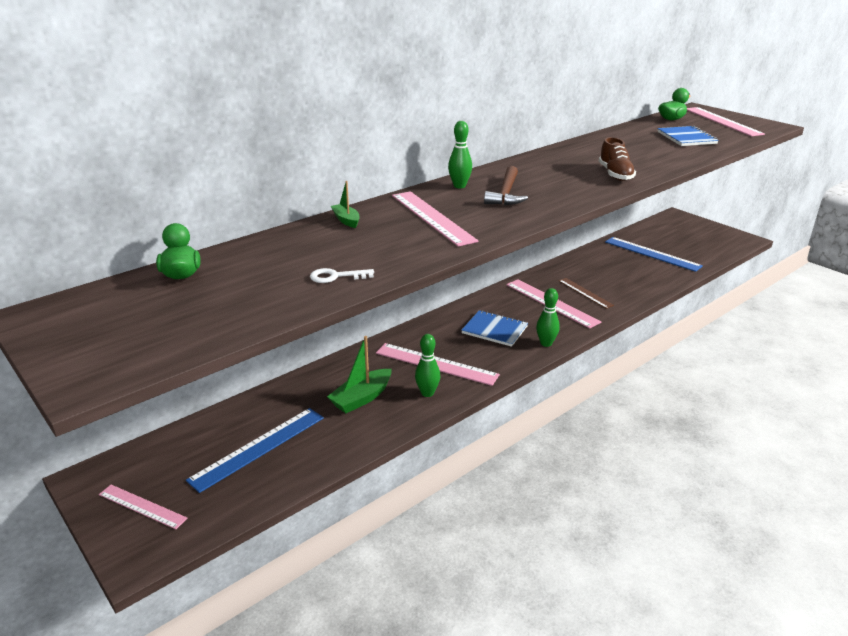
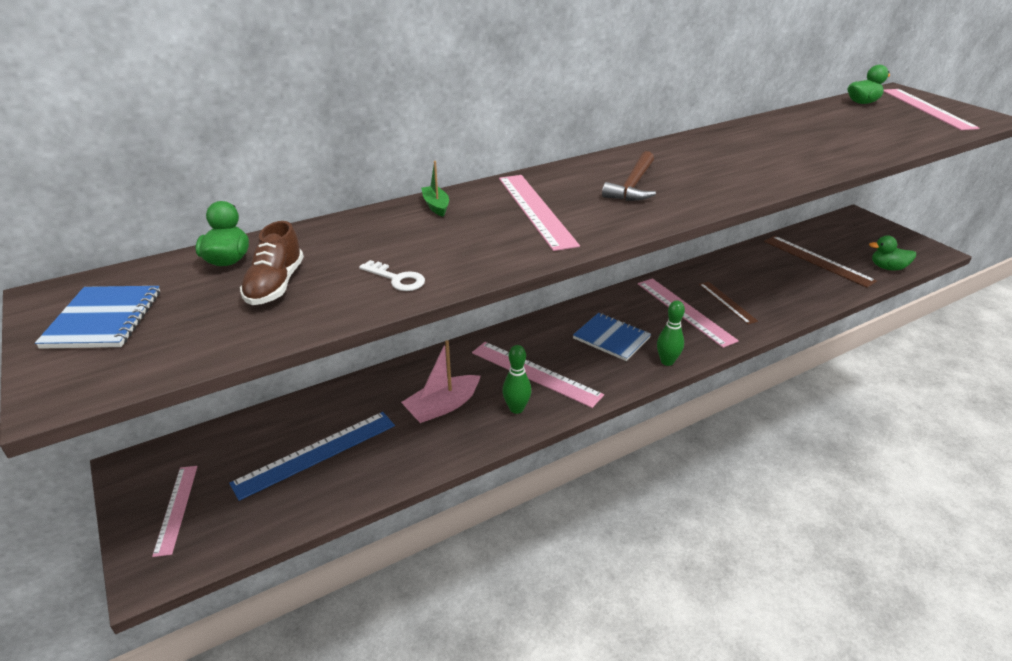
camera: 10 degrees right, 5 degrees up
pink ruler [99,485,187,529] -> pink ruler turned 45 degrees clockwise [152,466,197,557]
white key [310,268,374,283] -> white key turned 150 degrees counterclockwise [359,260,425,291]
green boat [327,336,392,413] -> pink boat [401,340,481,423]
green bowling pin [448,121,472,188] -> none
brown shoe [599,137,636,181] -> brown shoe moved to [240,221,304,305]
blue ruler [605,237,703,272] -> brown ruler [764,236,877,288]
blue notebook [657,126,719,146] -> blue notebook moved to [35,286,160,349]
none -> green duck [869,236,916,271]

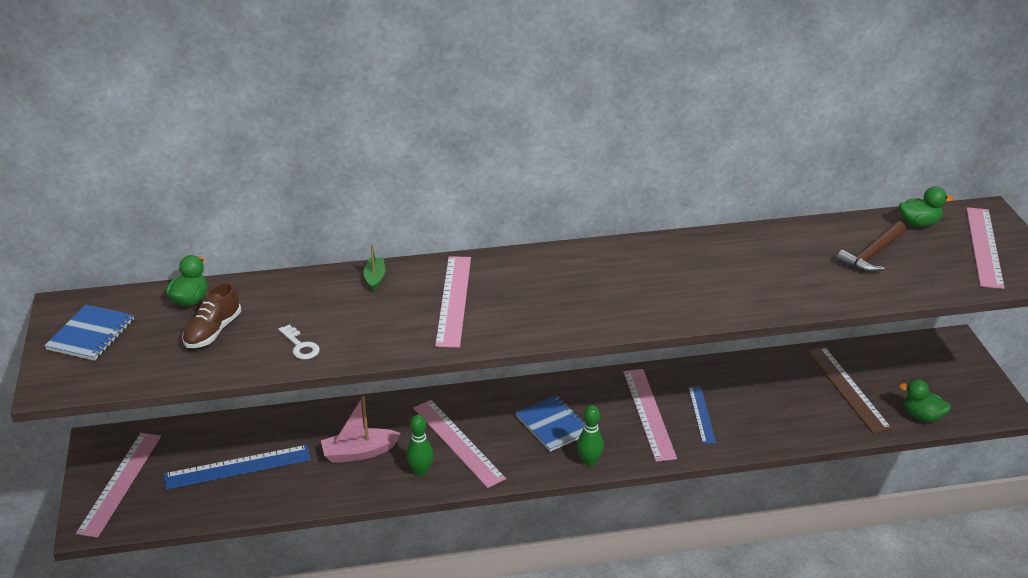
camera: 20 degrees right, 0 degrees up
pink ruler [152,466,197,557] -> pink ruler [76,433,161,538], size x1.61
brown hammer [602,151,656,201] -> brown hammer moved to [836,221,906,273]
brown ruler [699,282,758,324] -> blue ruler [688,386,716,444]

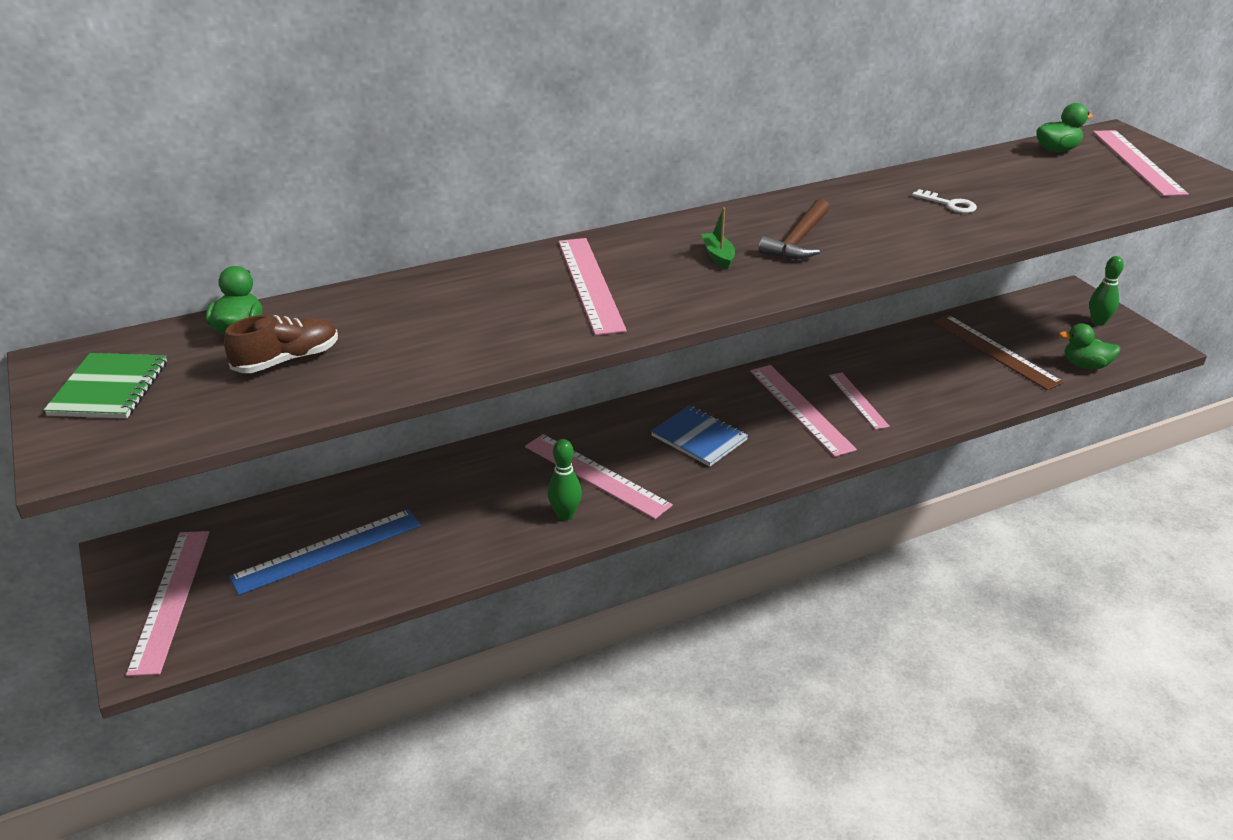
camera: 15 degrees left, 0 degrees up
blue notebook [44,305,134,361] -> green notebook [44,353,167,418]
brown shoe [182,282,241,348] -> brown shoe turned 135 degrees counterclockwise [224,315,338,373]
white key [278,324,320,360] -> white key moved to [912,189,977,213]
pink boat [321,396,401,463] -> none
green boat [363,244,385,291] -> green boat moved to [701,207,735,269]
green bowling pin [577,405,604,467] -> green bowling pin moved to [1089,256,1124,326]
blue ruler [688,386,716,444] -> pink ruler [829,373,890,430]
brown hammer [836,221,906,273] -> brown hammer moved to [759,199,829,259]

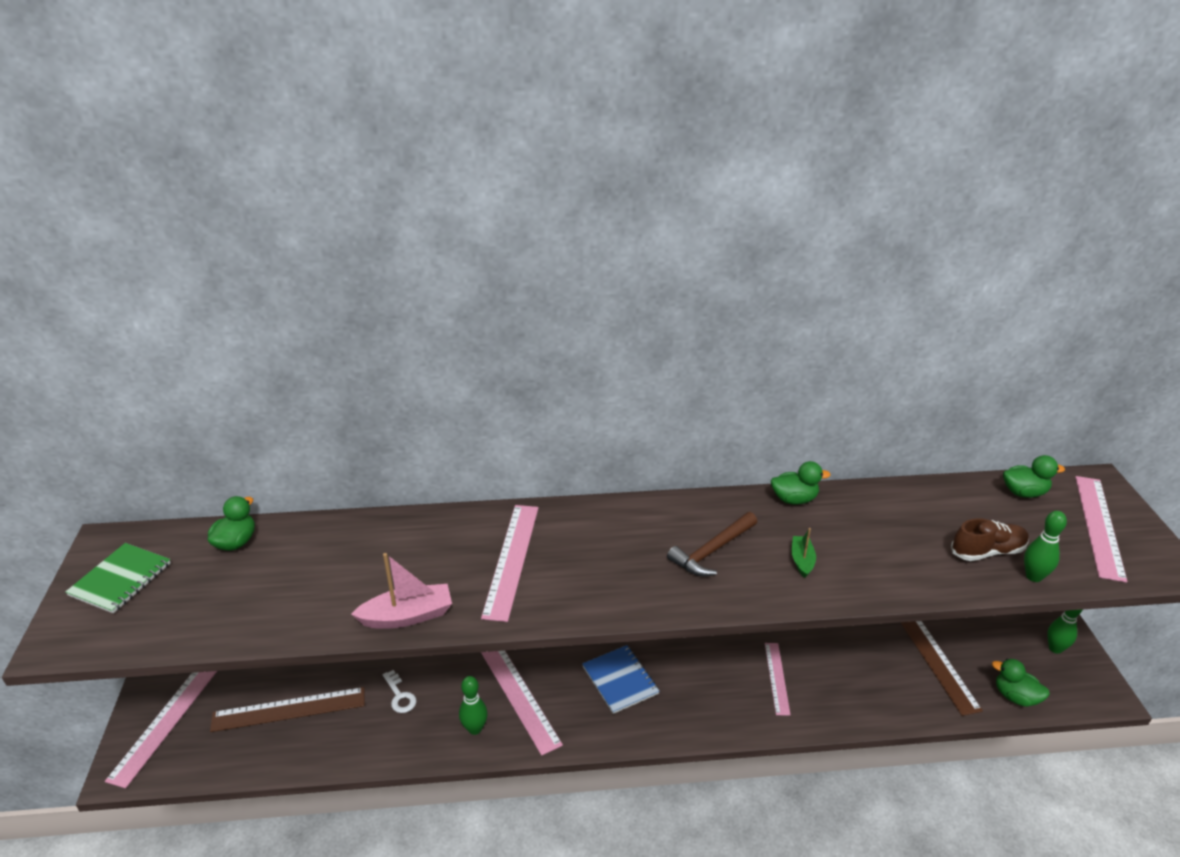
camera: 20 degrees right, 0 degrees up
brown shoe [224,315,338,373] -> brown shoe moved to [951,518,1029,561]
blue ruler [229,509,421,595] -> brown ruler [210,687,365,732]
green boat [701,207,735,269] -> green boat moved to [792,528,816,578]
pink ruler [750,365,857,457] -> none
white key [912,189,977,213] -> white key moved to [383,670,417,713]
none -> pink boat [351,553,452,629]
none -> green duck [771,461,831,505]
none -> green bowling pin [1024,511,1067,582]

